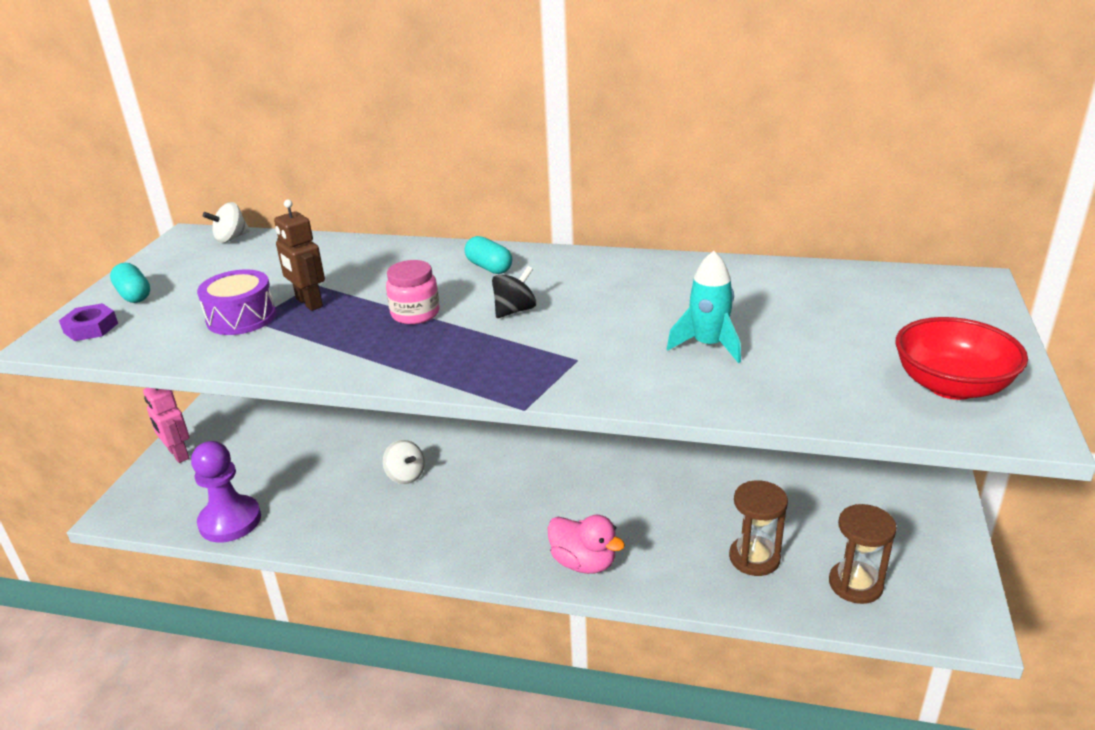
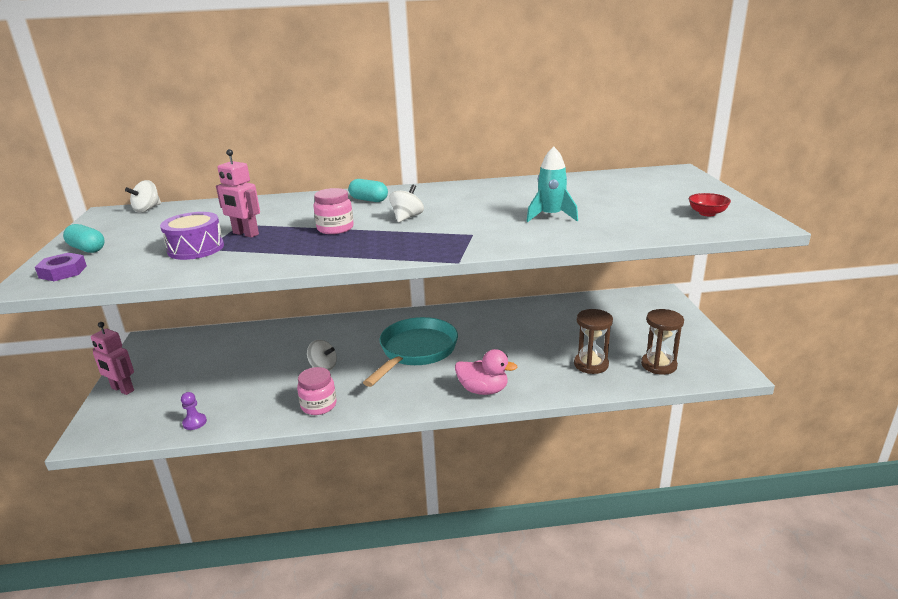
camera: 20 degrees left, 5 degrees down
purple pawn [191,441,261,542] -> purple pawn [181,392,207,430], size x0.46
brown robot [274,199,325,311] -> pink robot [216,149,260,238]
black spinning top [492,266,536,318] -> white spinning top [389,184,424,222]
red bowl [895,317,1028,400] -> red bowl [689,193,731,216], size x0.52
none -> pink jar [297,367,337,415]
none -> turquoise pan [363,317,458,387]

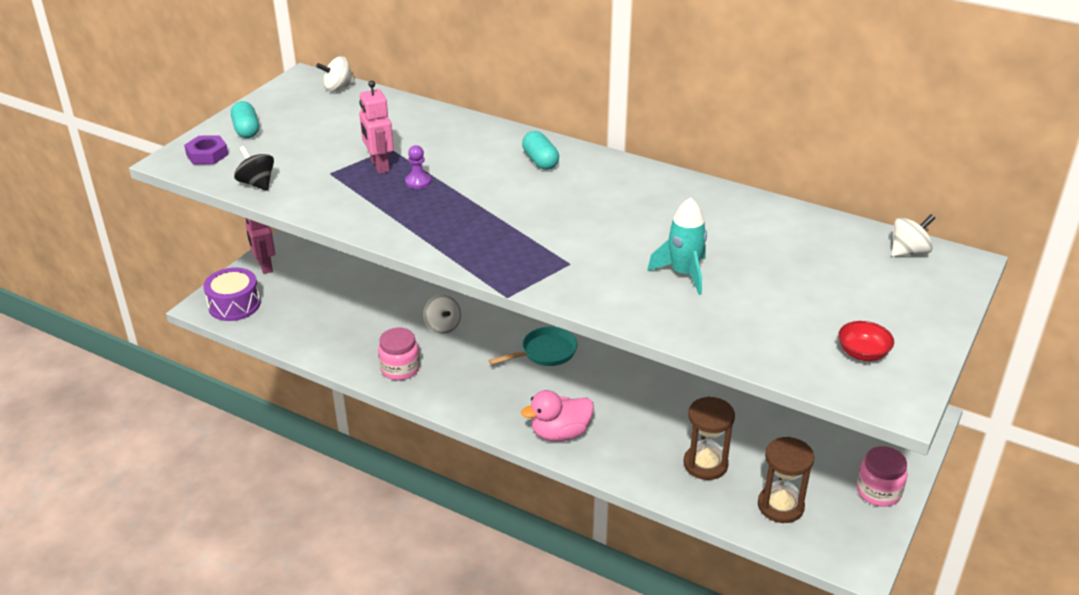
camera: 35 degrees right, 10 degrees up
purple drum [160,212,224,260] -> purple drum moved to [203,268,261,321]
purple pawn [181,392,207,430] -> purple pawn moved to [405,145,431,189]
pink jar [313,188,354,234] -> pink jar moved to [857,446,908,507]
turquoise pan [363,317,458,387] -> turquoise pan [489,327,577,366], size x0.57
white spinning top [389,184,424,222] -> white spinning top moved to [891,214,935,257]
pink duck [455,349,517,395] -> pink duck turned 105 degrees clockwise [521,390,594,441]
none -> black spinning top [234,146,274,191]

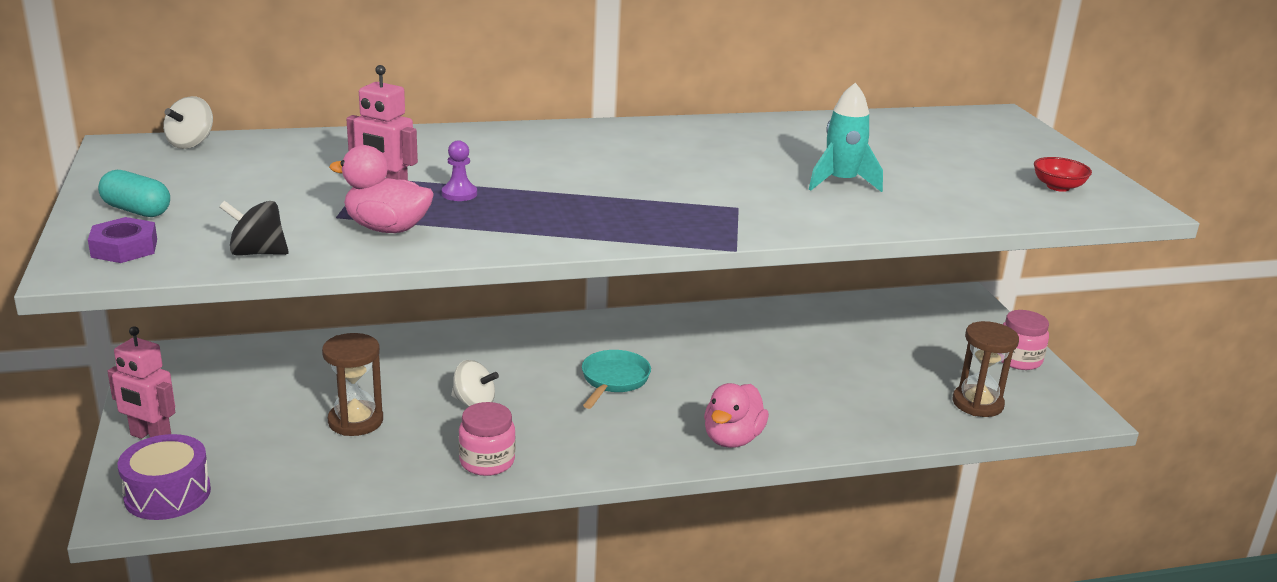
camera: 45 degrees left, 10 degrees down
turquoise capsule [522,131,559,170] -> none
brown hourglass [684,397,735,480] -> brown hourglass moved to [322,333,383,436]
white spinning top [891,214,935,257] -> none
none -> pink duck [329,145,434,233]

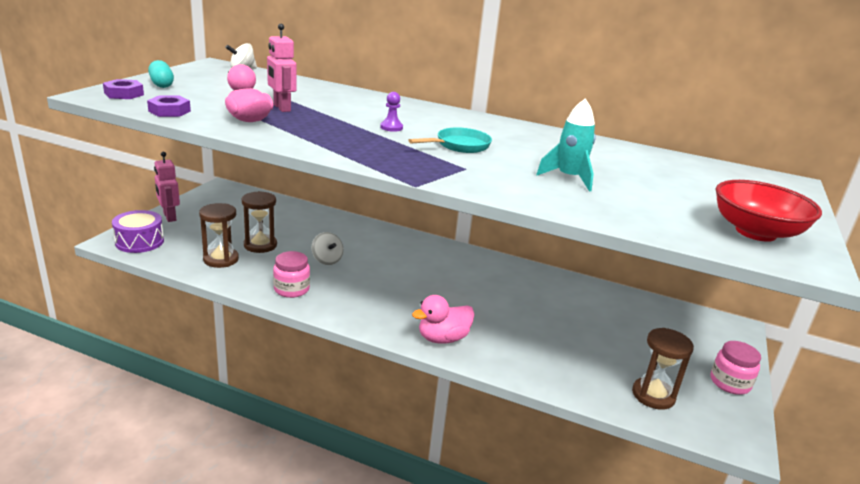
camera: 35 degrees right, 0 degrees up
black spinning top [219,201,289,256] -> purple nut [147,96,191,117]
purple pawn [442,140,477,201] -> purple pawn moved to [380,92,403,132]
turquoise pan [582,350,651,409] -> turquoise pan moved to [408,128,492,153]
red bowl [1034,157,1092,192] -> red bowl [716,180,822,242], size x1.91
none -> brown hourglass [199,203,239,268]

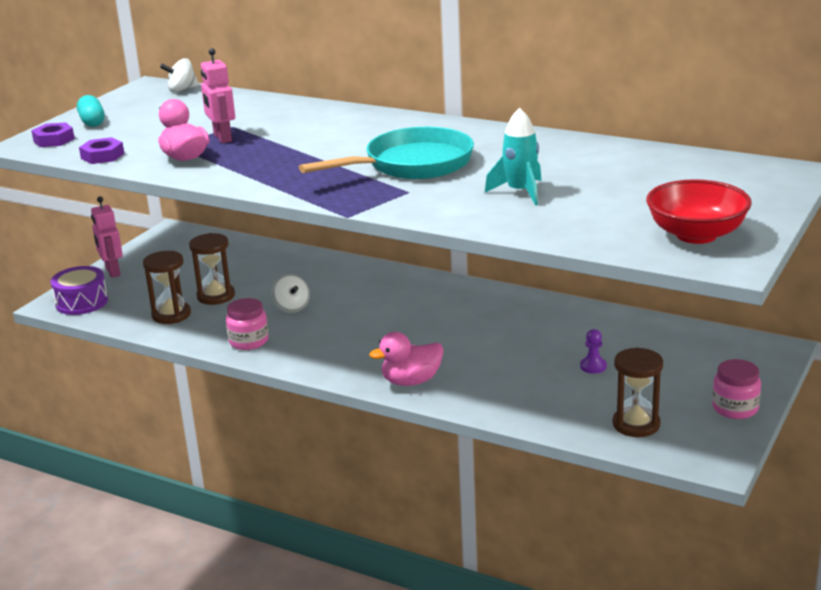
camera: 10 degrees right, 0 degrees up
purple pawn [380,92,403,132] -> purple pawn moved to [580,329,607,374]
turquoise pan [408,128,492,153] -> turquoise pan [299,127,474,179], size x1.76

